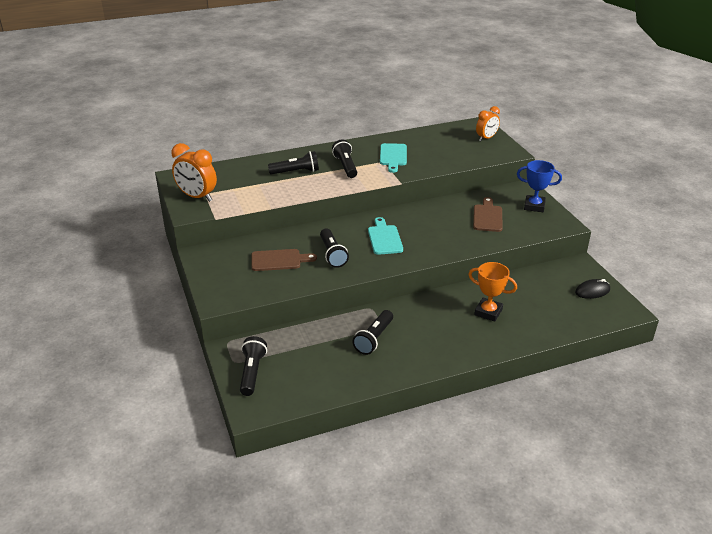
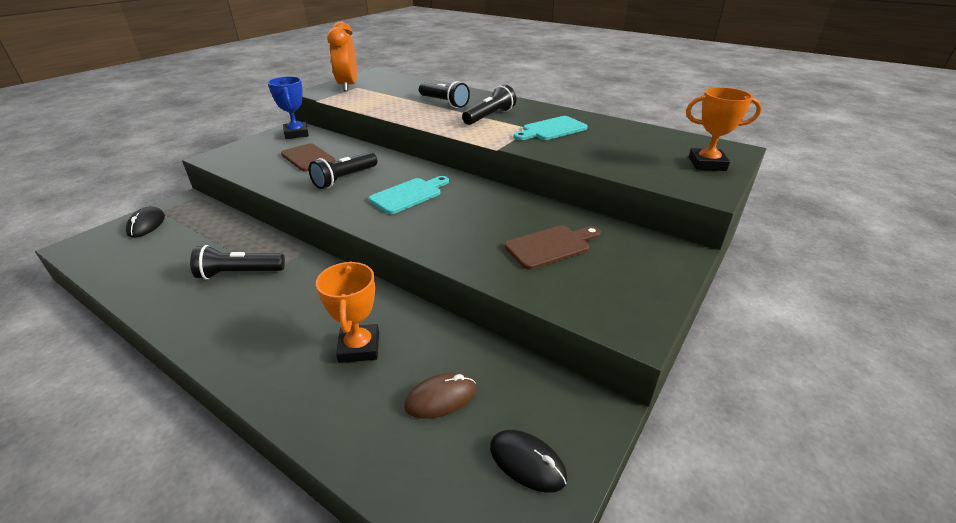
camera: 55 degrees right, 0 degrees up
black flashlight [240,336,267,396] -> black mouse [126,207,165,238]
orange clock [476,106,500,141] -> orange trophy [686,87,762,171]
blue trophy [517,160,562,212] -> blue trophy moved to [267,76,309,139]
none -> brown mouse [404,373,477,419]

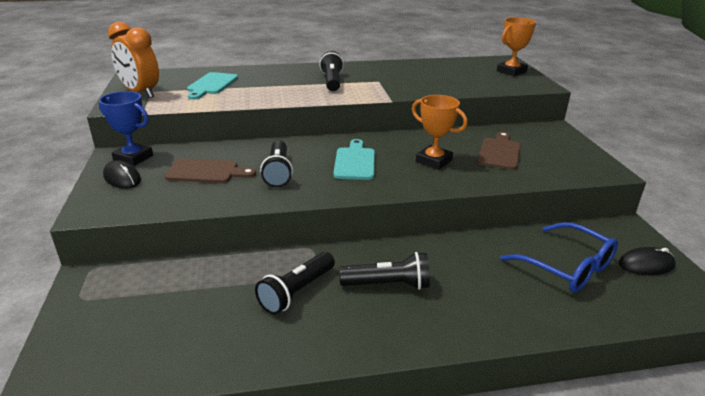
camera: 45 degrees left, 5 degrees down
black mouse [126,207,165,238] -> black mouse moved to [103,160,141,189]
orange trophy [316,261,379,363] -> orange trophy moved to [412,95,468,170]
brown mouse [404,373,477,419] -> blue glasses [500,222,618,293]
black flashlight [419,81,470,108] -> black flashlight moved to [339,252,430,290]
turquoise cutting board [514,116,588,140] -> turquoise cutting board moved to [187,72,238,100]

